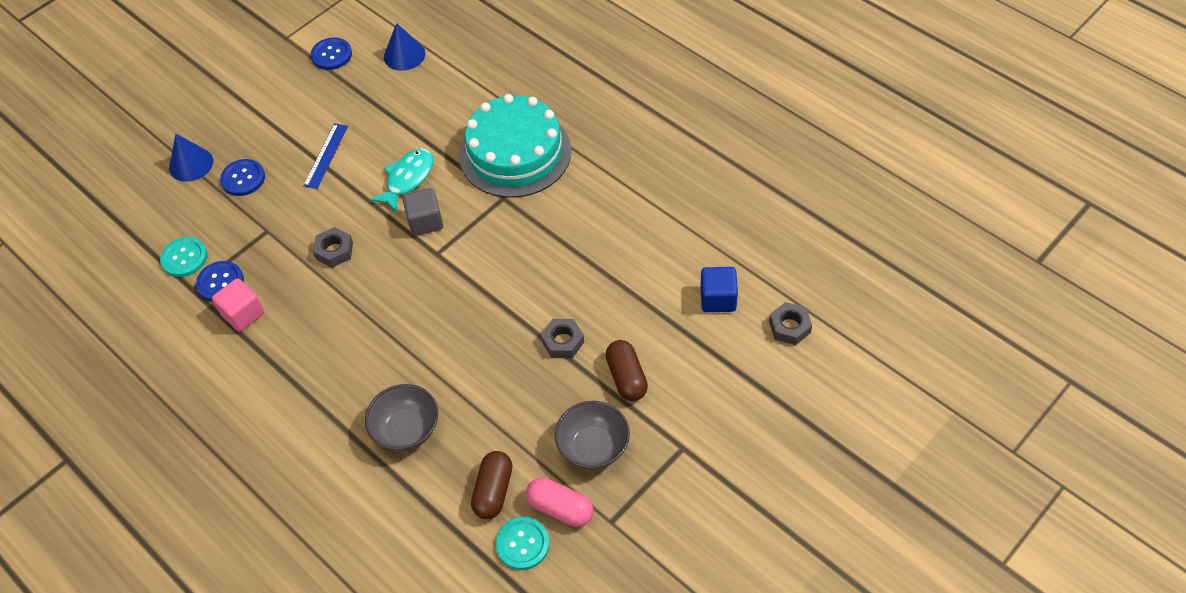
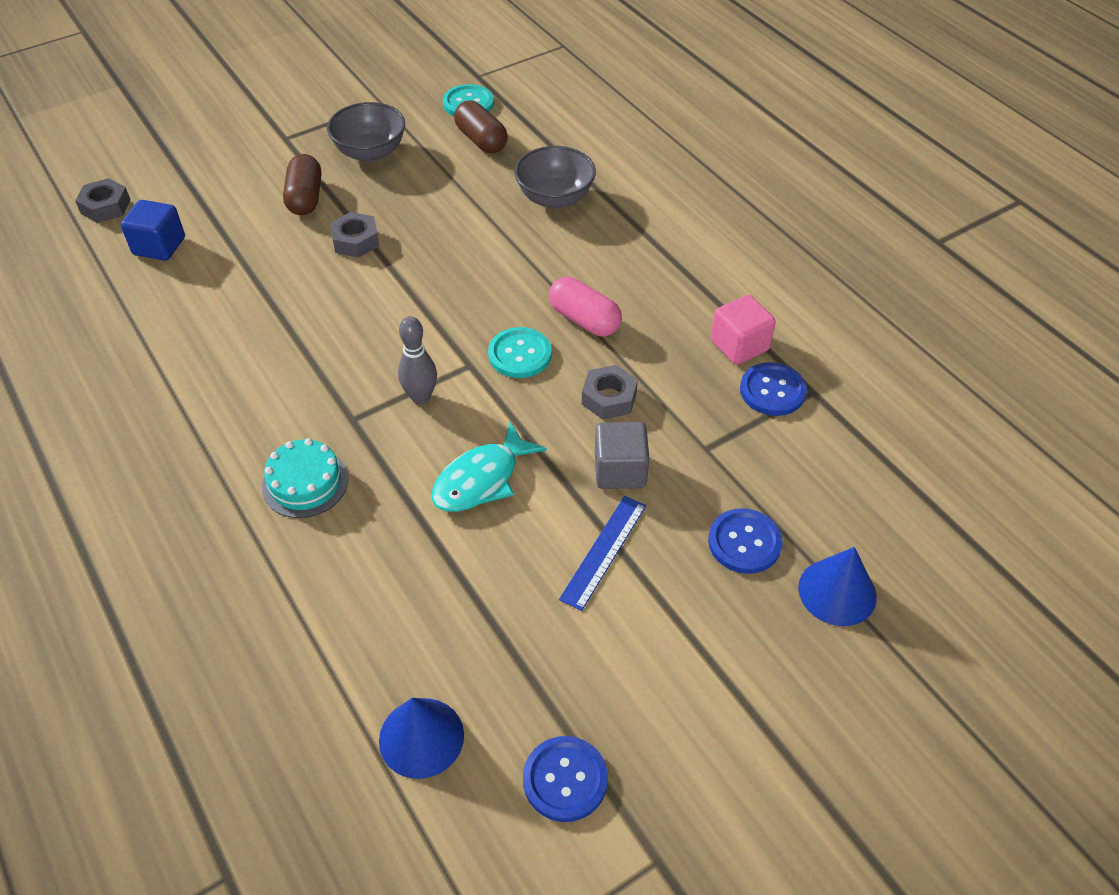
camera: 170 degrees left, 5 degrees down
turquoise button [160,237,207,277] -> turquoise button moved to [488,327,552,378]
grey cube [402,188,443,236] -> grey cube moved to [595,422,649,489]
turquoise cake [459,94,571,198] -> turquoise cake [262,438,348,518], size x0.47
brown capsule [471,451,512,519] -> brown capsule turned 60 degrees counterclockwise [454,100,508,153]
pink capsule [526,478,593,527] -> pink capsule moved to [549,277,622,337]
none -> grey bowling pin [398,316,437,405]

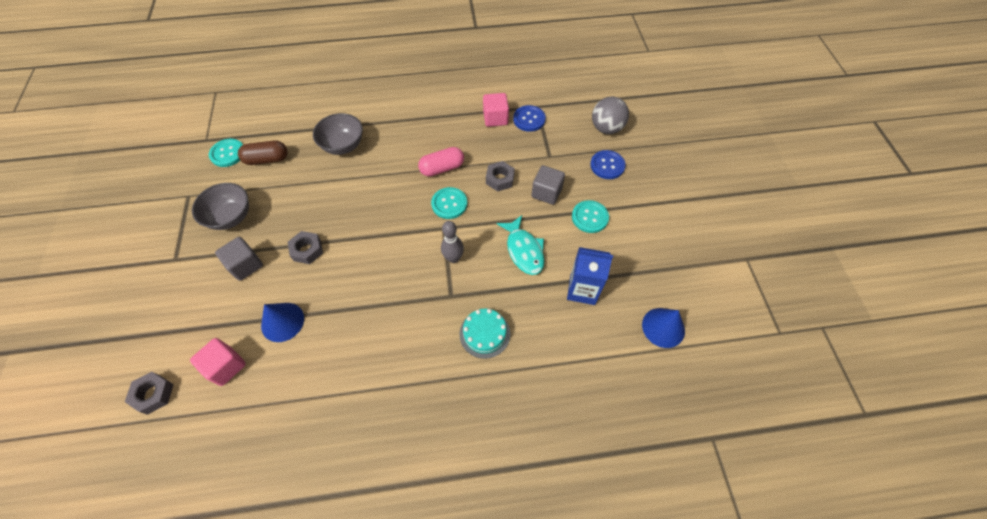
camera: 65 degrees left, 10 degrees up
blue cube [121,200,185,261] -> pink cube [190,338,246,386]
brown capsule [283,154,321,215] -> grey cube [215,237,263,281]
blue button [523,736,608,822] -> none
blue ruler [559,496,646,611] -> turquoise button [572,200,609,233]
blue cone [798,547,877,626] -> blue cone moved to [261,303,304,342]
none -> blue carton [567,247,613,305]
none -> grey ball [592,97,629,134]

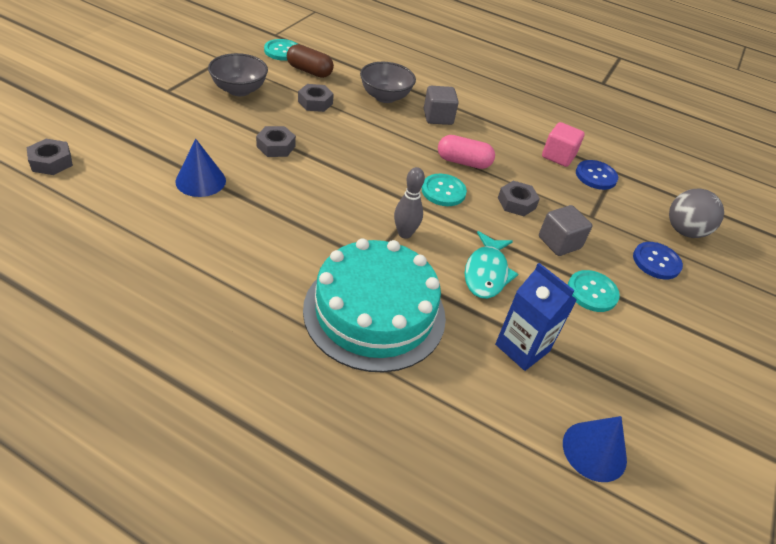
camera: 30 degrees right, 15 degrees down
pink cube [190,338,246,386] -> none
grey cube [215,237,263,281] -> grey cube moved to [424,86,459,125]
turquoise cake [459,309,510,359] -> turquoise cake [303,239,446,372], size x2.11
none -> grey nut [298,84,334,112]

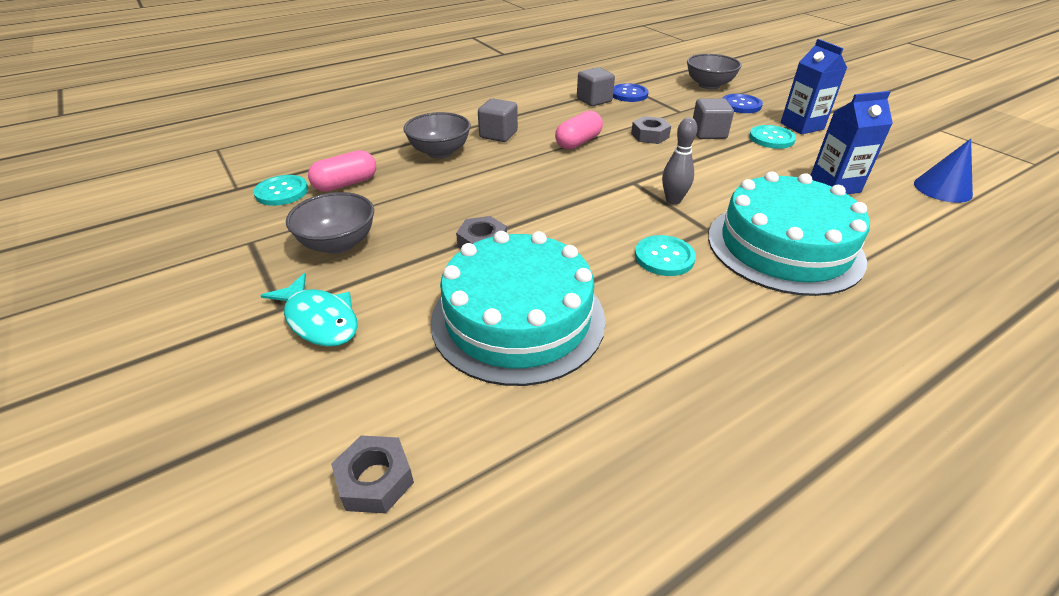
camera: 55 degrees left, 5 degrees down
blue cone [175,139,226,197] -> turquoise cake [431,231,605,386]
brown capsule [287,44,334,78] -> pink capsule [308,150,376,192]
grey nut [298,84,334,112] -> none
turquoise button [422,174,467,206] -> turquoise button moved to [635,235,696,276]
turquoise fish [464,231,518,299] -> turquoise fish moved to [260,273,358,347]
pink cube [542,122,585,167] -> grey cube [577,67,615,106]
grey ball [669,189,724,238] -> grey bowl [687,54,742,89]
none -> blue carton [781,39,847,134]

